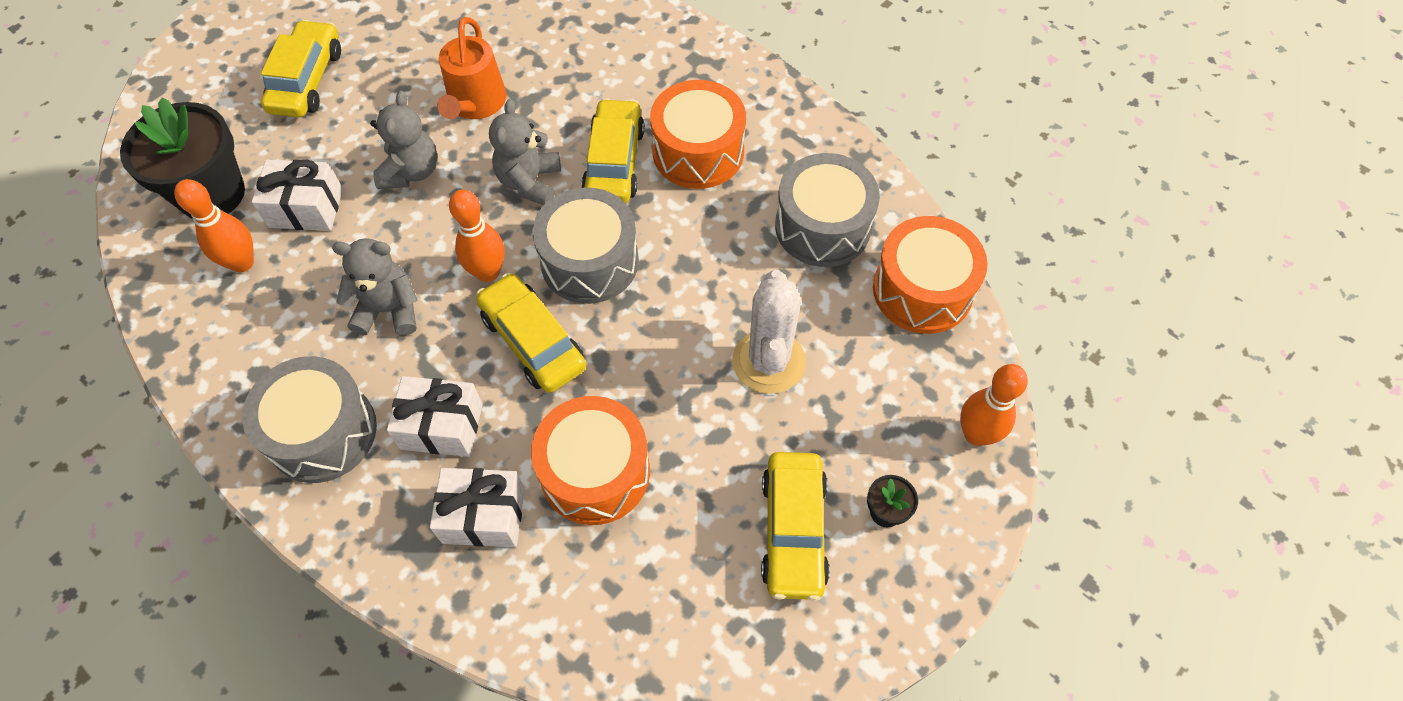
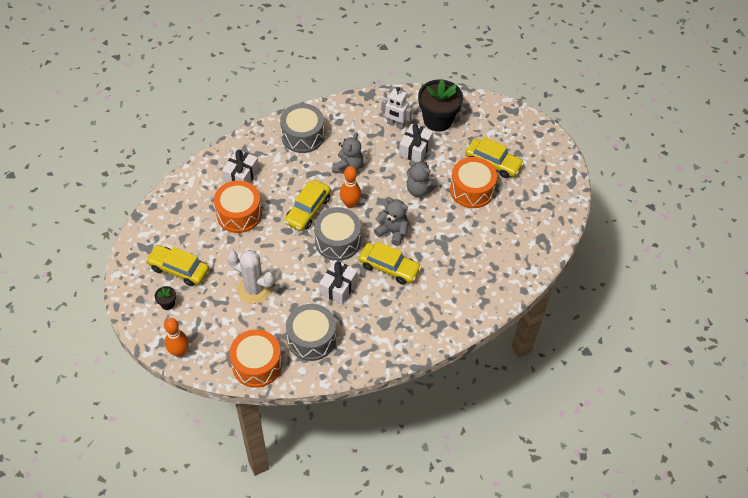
camera: 110 degrees right, 5 degrees down
orange bowling pin [174,179,254,272] -> white robot [381,87,412,129]
white gift [387,376,483,457] -> white gift moved to [319,260,358,305]
orange watering can [437,17,507,119] -> none
yellow car [476,273,586,393] -> yellow car turned 135 degrees clockwise [284,180,331,231]
orange drum [650,80,746,189] -> orange drum moved to [450,157,497,208]

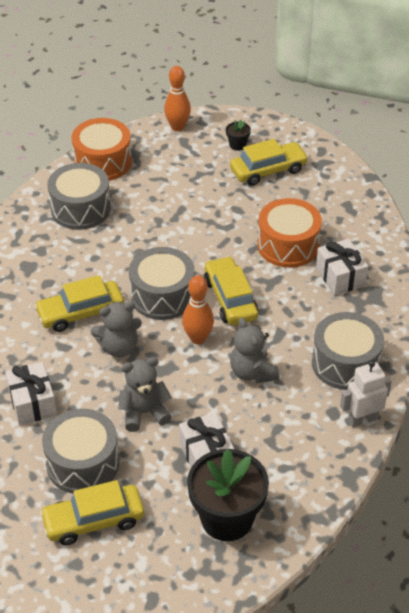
camera: 135 degrees right, 10 degrees down
white cactus [227,250,274,304] -> none
white gift [319,260,358,305] -> white gift moved to [5,362,57,425]
white robot [381,87,412,129] -> white robot moved to [340,360,392,428]
orange drum [450,157,497,208] -> grey drum [42,409,119,494]

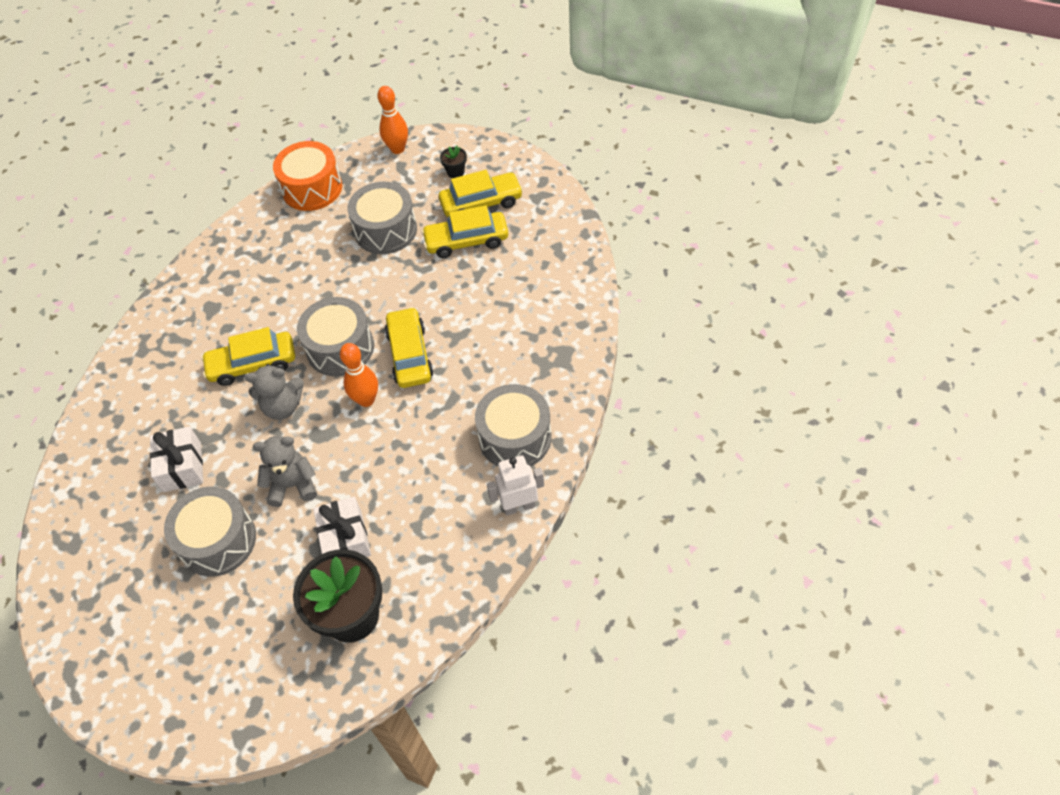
camera: 10 degrees right, 10 degrees up
yellow car [40,480,144,545] -> yellow car moved to [421,205,508,258]
grey drum [47,163,111,230] -> grey drum moved to [347,182,417,254]
grey teddy bear [230,318,279,383] -> none
orange drum [257,198,322,268] -> none
white gift [316,239,368,295] -> none

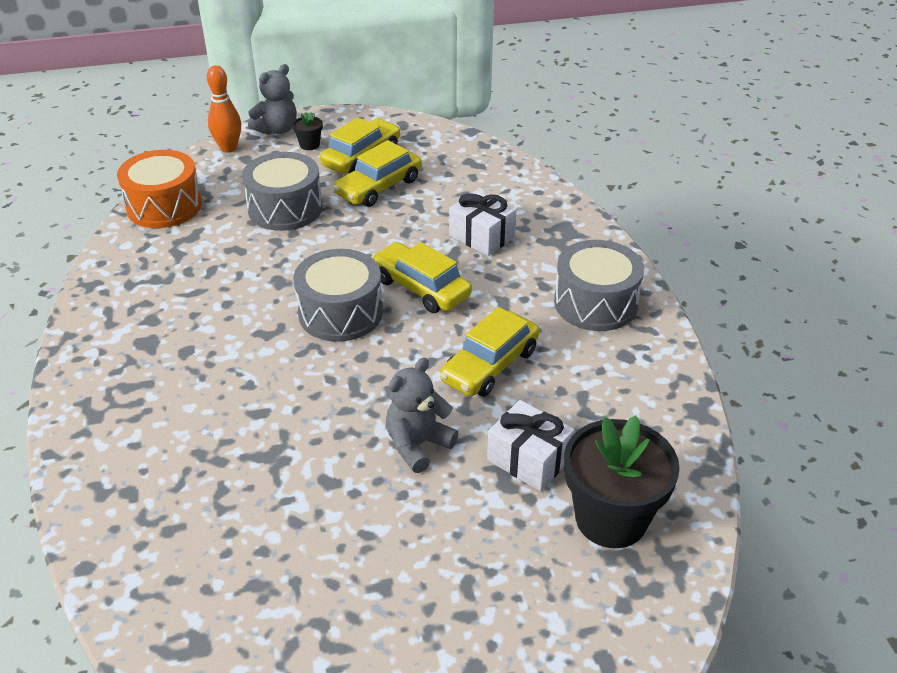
camera: 40 degrees left, 15 degrees down
white gift [150,426,203,492] -> white gift moved to [449,190,516,256]
grey drum [164,486,256,577] -> none
yellow car [201,327,295,386] -> yellow car moved to [440,307,539,397]
grey teddy bear [245,364,304,420] -> grey teddy bear moved to [248,64,297,135]
orange bowling pin [340,343,378,407] -> none
white robot [487,456,544,516] -> none

